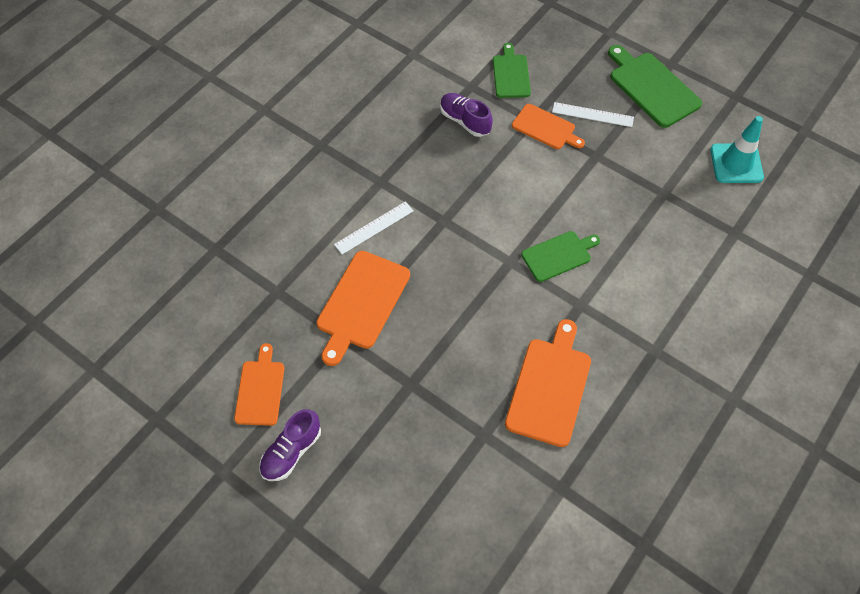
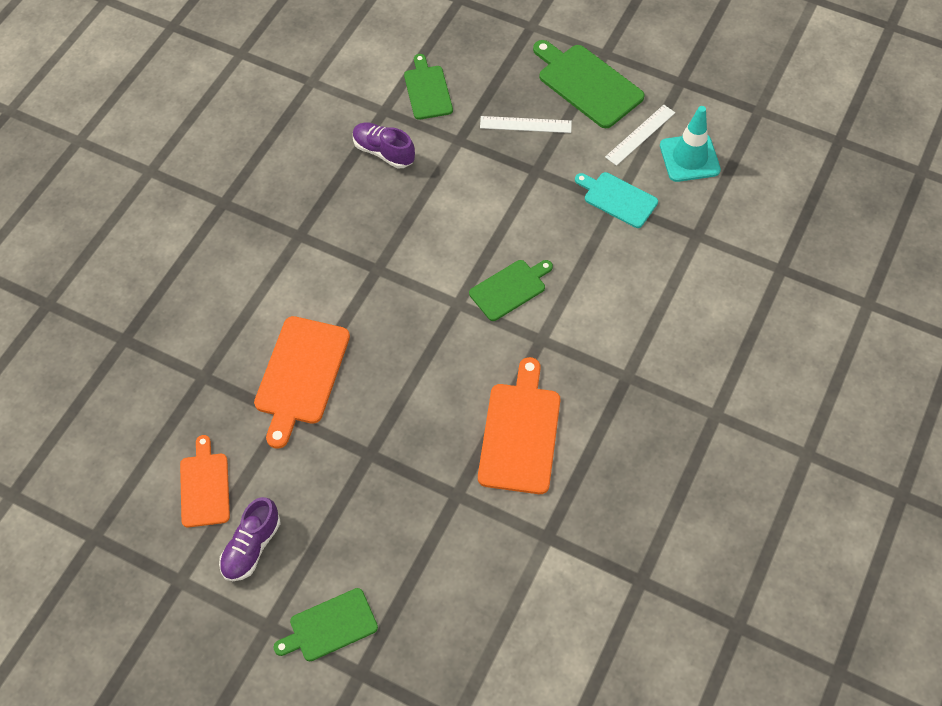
camera: 10 degrees left, 0 degrees up
white ruler [334,201,414,254] -> white ruler moved to [605,105,675,166]
orange cutting board [512,104,585,149] -> none
none -> green cutting board [273,588,378,661]
none -> turquoise cutting board [575,172,658,228]

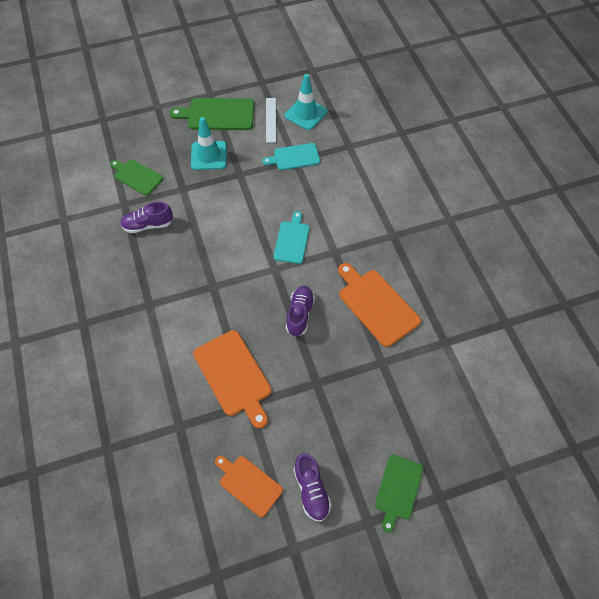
camera: 45 degrees left, 0 degrees up
green cutting board [469,260,553,321] -> turquoise cutting board [274,211,309,264]
white ruler [480,116,572,133] -> turquoise traffic cone [191,117,227,170]
none -> purple shoe [286,286,315,337]

